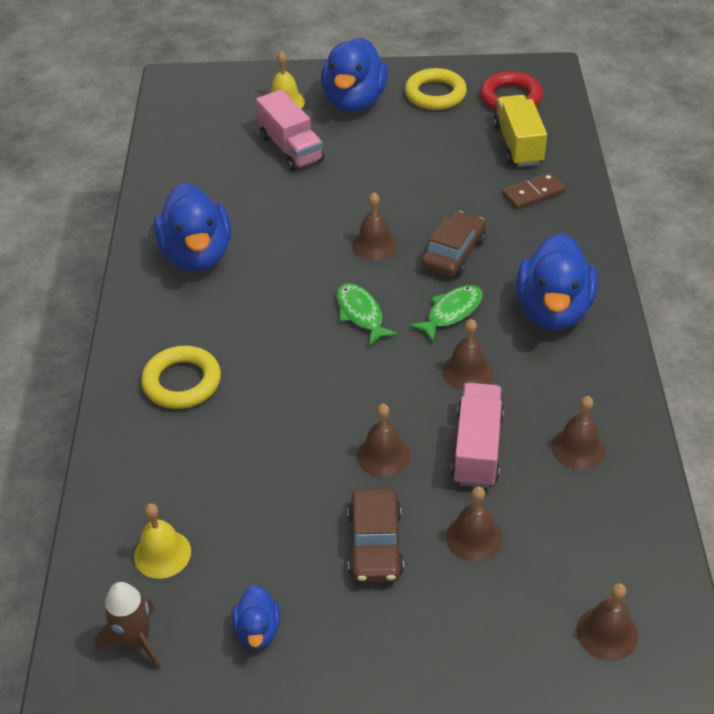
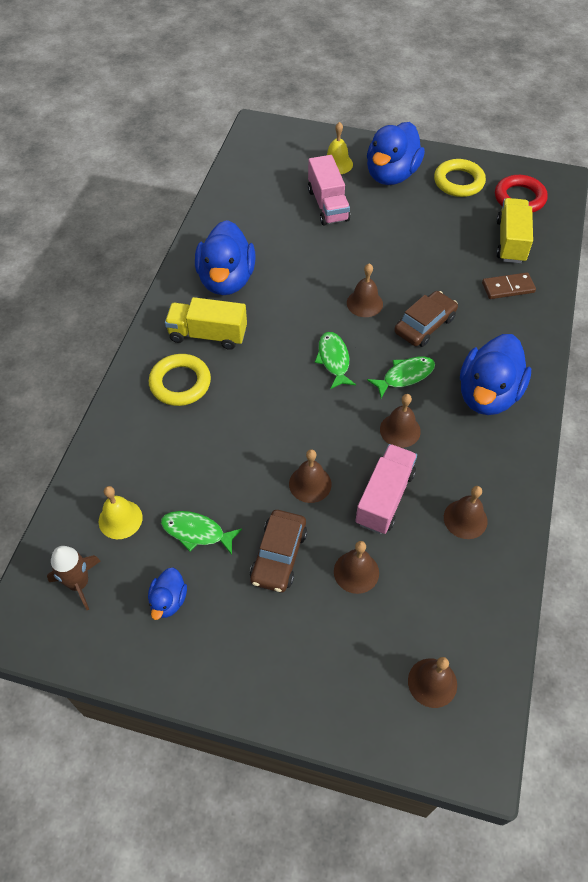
camera: 15 degrees right, 10 degrees up
none -> green fish [161,511,242,555]
none -> yellow truck [165,297,247,350]

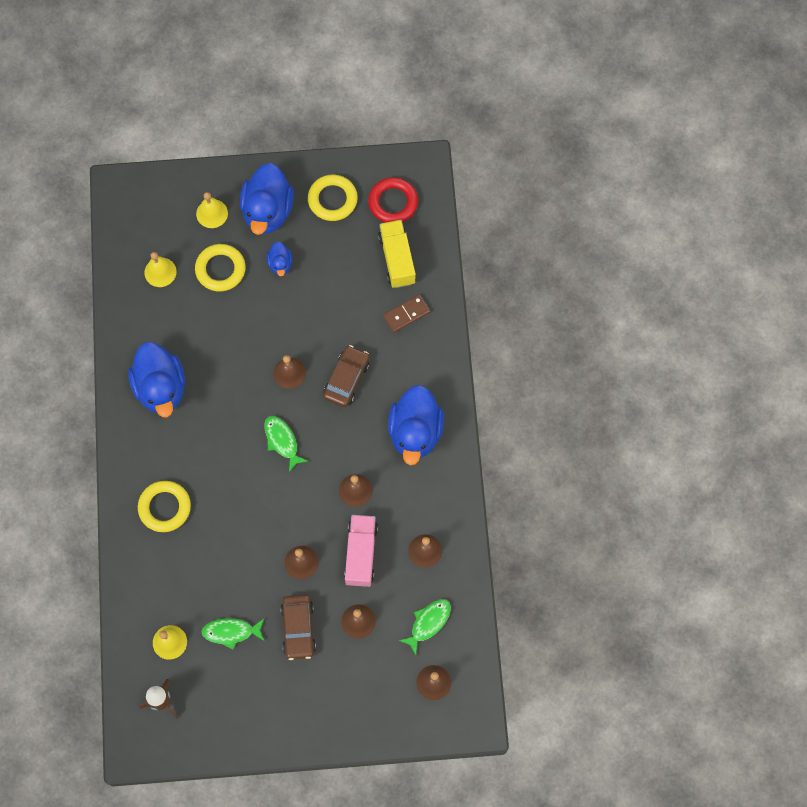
camera: 20 degrees left, 15 degrees up
blue duck [148,567,187,620] -> blue duck moved to [267,241,292,276]
yellow truck [165,297,247,350] -> none
pink truck [308,155,350,226] -> yellow ring [195,244,246,292]
green fish [367,356,435,398] -> green fish moved to [398,599,451,655]
none -> yellow bell [144,252,177,287]

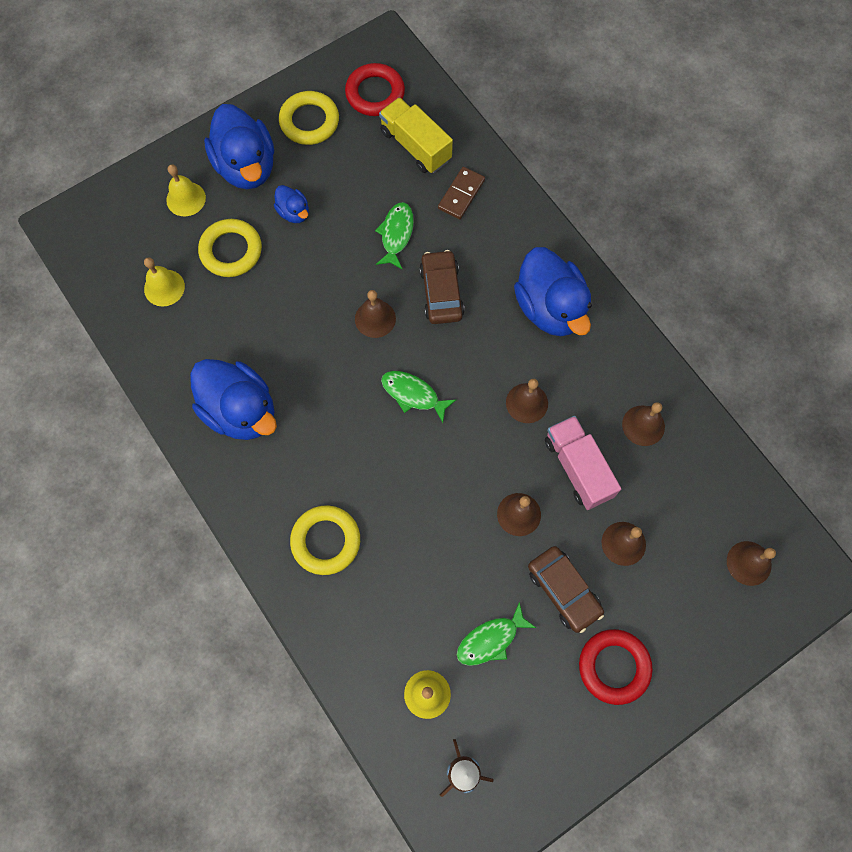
camera: 30 degrees left, 0 degrees up
green fish [398,599,451,655] -> green fish moved to [375,202,414,269]
none -> red ring [579,629,653,705]

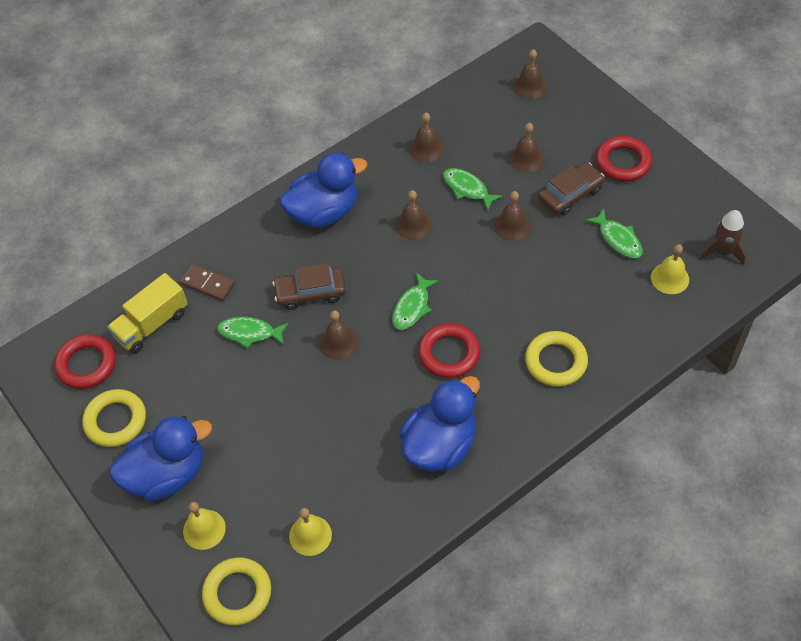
camera: 90 degrees left, 15 degrees down
yellow ring [198,219,262,277] -> yellow ring moved to [202,557,271,626]
blue duck [274,185,309,223] -> none
pink truck [545,416,621,510] -> green fish [443,168,503,211]
none -> red ring [418,323,480,378]

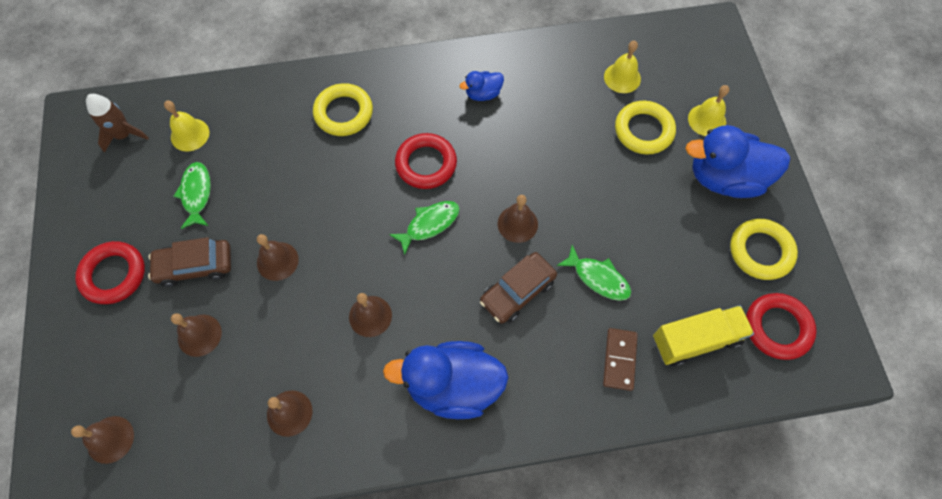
camera: 155 degrees left, 10 degrees up
brown domino [180,264,235,301] -> brown domino turned 45 degrees clockwise [603,328,638,391]
yellow ring [202,557,271,626] -> yellow ring moved to [615,101,676,155]
brown car [273,263,346,310] -> brown car turned 120 degrees clockwise [480,252,557,324]
blue duck [399,376,480,471] -> blue duck [459,71,504,101], size x0.48
green fish [443,168,503,211] -> none

